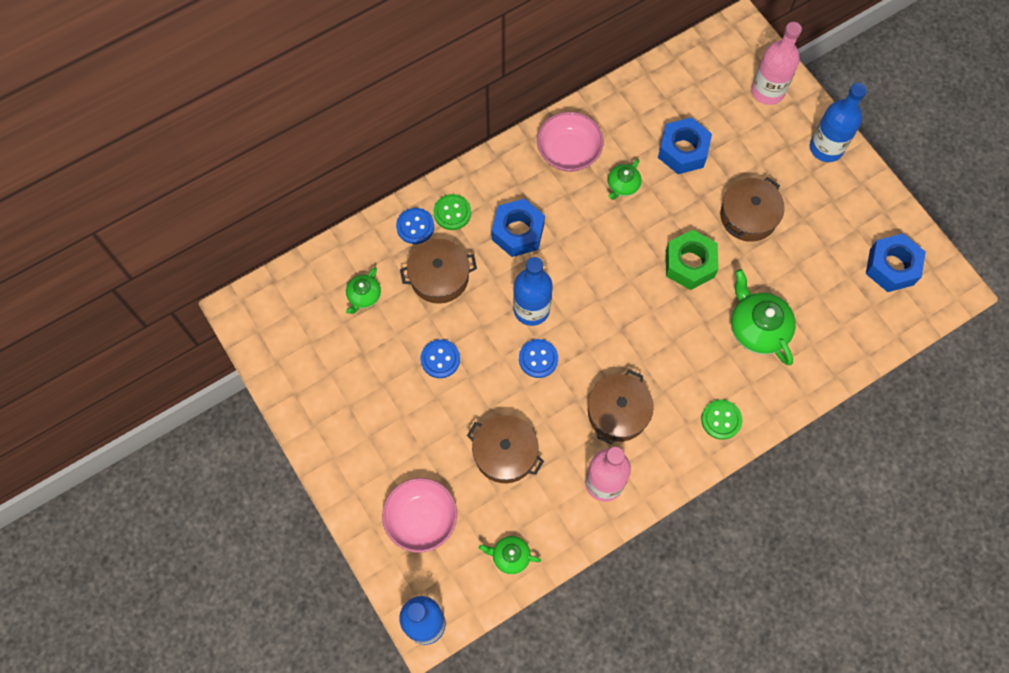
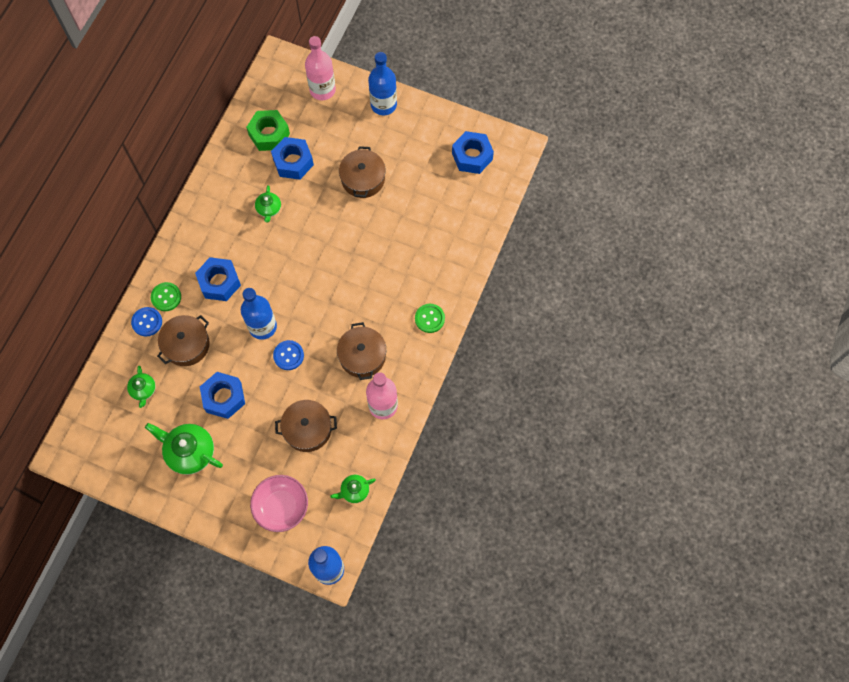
camera: 35 degrees left, 0 degrees up
blue button [420,339,460,378] -> blue nut [200,372,245,419]
pink bowl [537,112,603,172] -> none
green nut [666,230,718,290] -> green nut moved to [246,110,290,151]
green teapot [731,269,796,365] -> green teapot moved to [145,423,223,475]

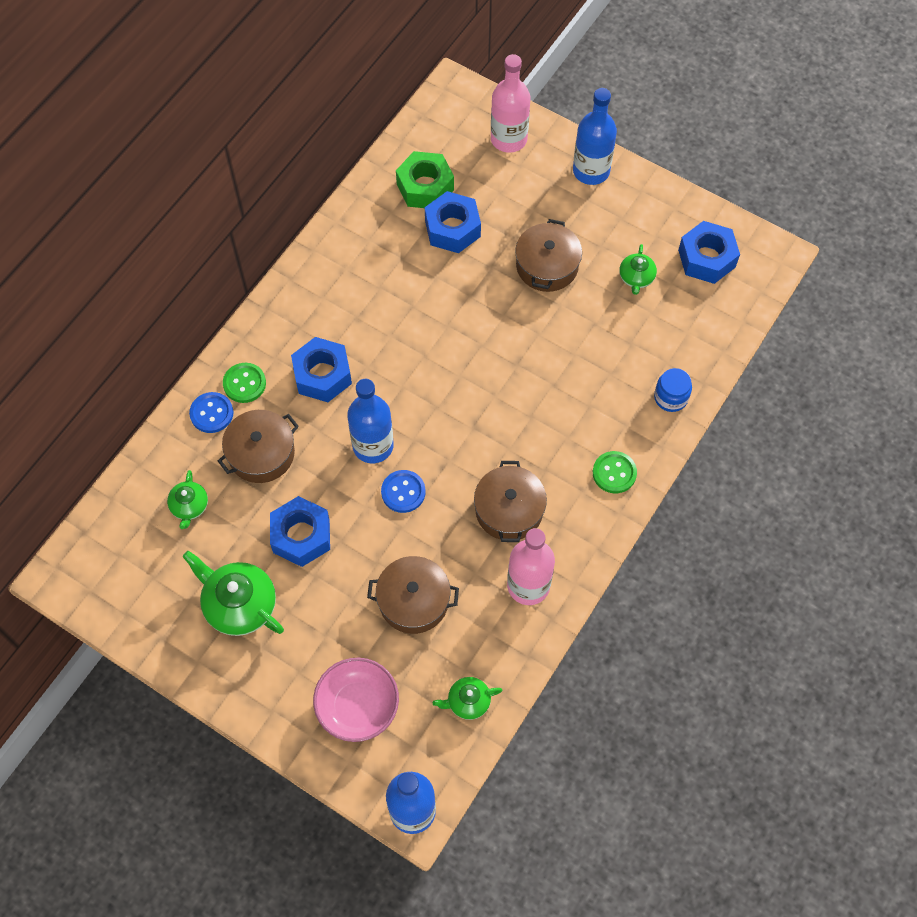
camera: 10 degrees right, 5 degrees down
green teapot [255,185,281,223] -> green teapot moved to [619,244,657,295]
none -> blue jar [654,368,692,412]

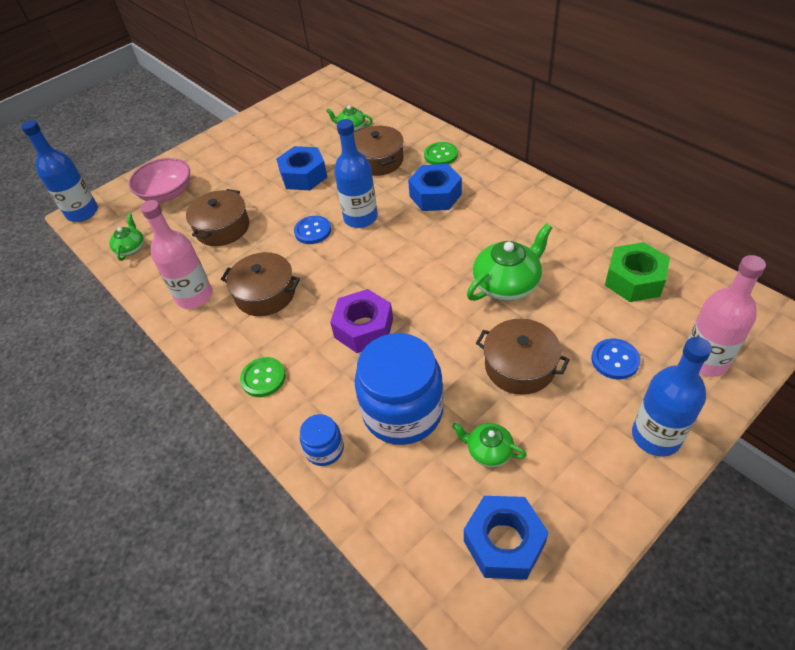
camera: 110 degrees right, 15 degrees down
green teapot [183,551,284,636] -> green teapot moved to [467,223,553,301]
blue button [189,392,233,433] -> blue button moved to [591,339,641,379]
blue nut [425,191,481,253] -> none
none -> purple nut [330,289,393,353]
none -> blue jar [355,333,444,445]

